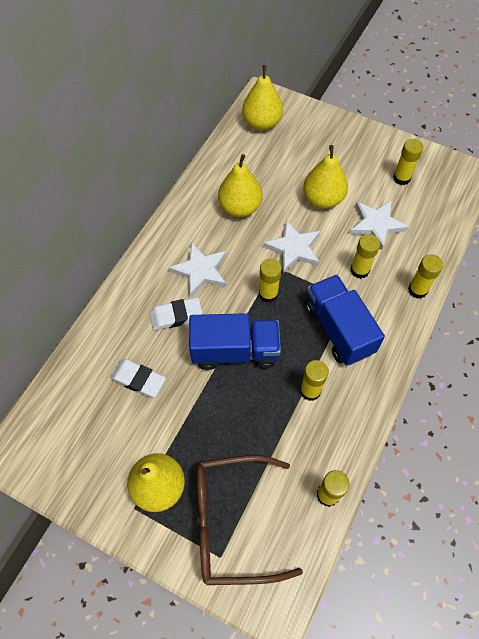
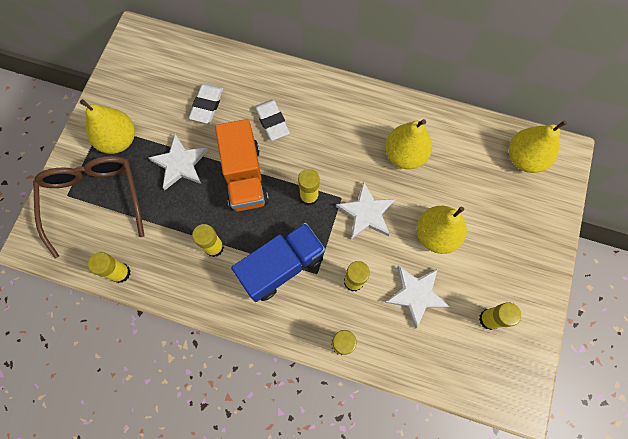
camera: 80 degrees right, 10 degrees up
white star [169,242,226,297] -> white star moved to [148,134,208,190]
blue truck [189,313,281,370] -> orange truck [215,119,269,211]

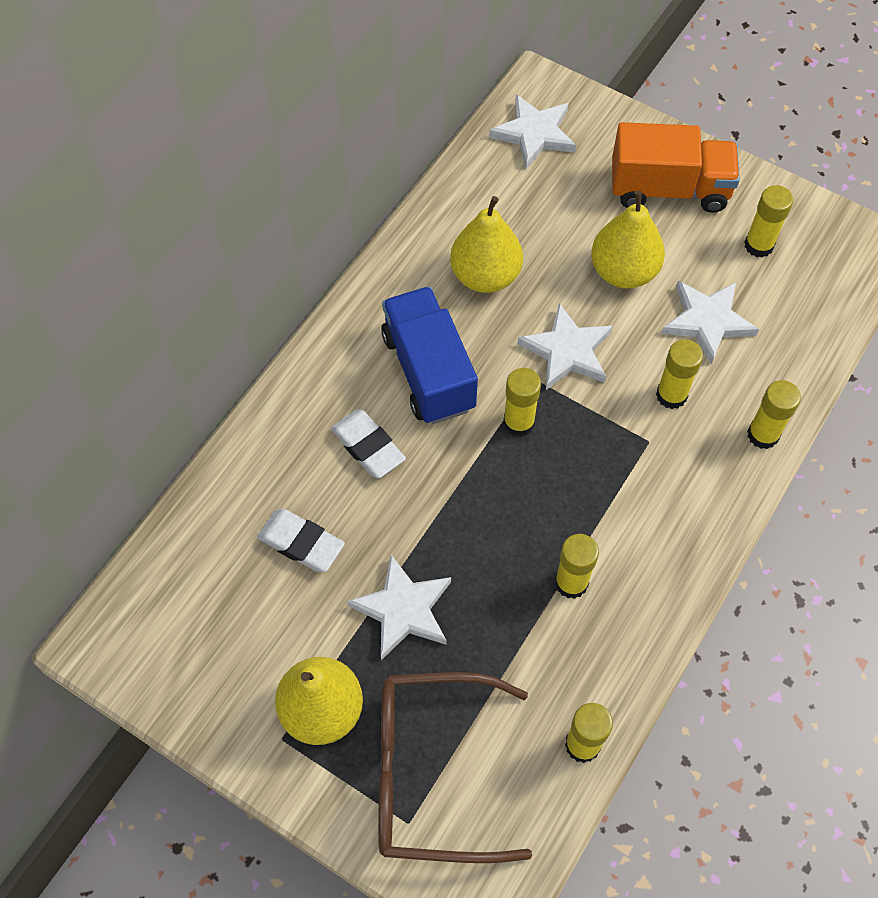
camera: 75 degrees left, 10 degrees down
orange truck [215,119,269,211] -> orange truck moved to [612,122,740,213]
blue truck [231,223,325,302] -> blue truck moved to [381,286,478,424]
white eraser [255,100,290,141] -> white eraser turned 60 degrees clockwise [331,409,406,478]
yellow pear [509,120,567,173] -> white star [489,94,576,169]

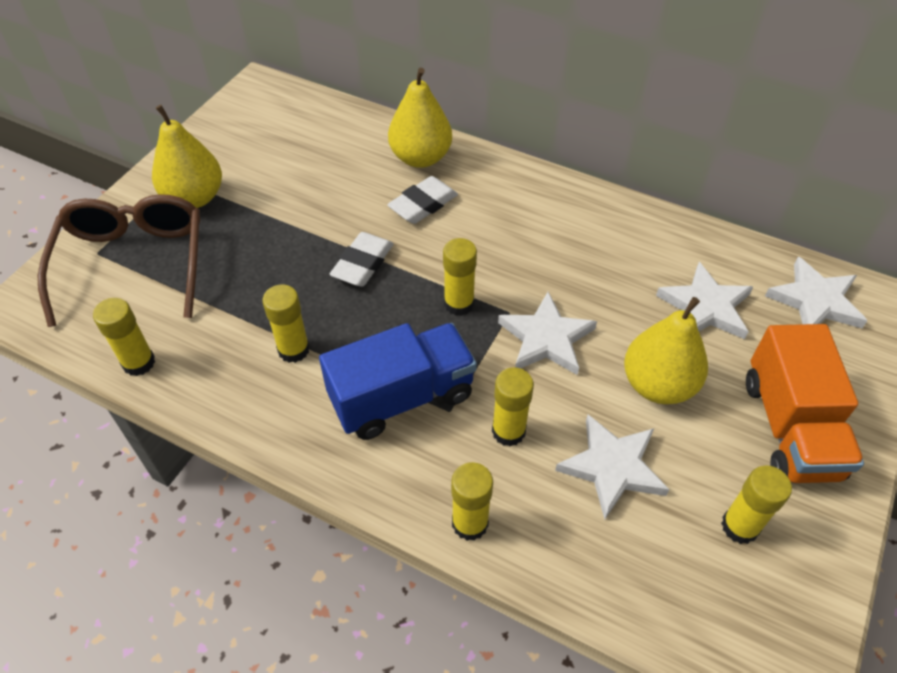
camera: 85 degrees right, 10 degrees down
white eraser [257,509,345,572] -> white eraser moved to [330,232,394,287]
white star [347,555,451,660] -> white star moved to [656,262,753,339]
blue truck [381,286,478,424] -> blue truck moved to [319,323,477,440]
yellow pear [450,196,523,293] -> yellow pear moved to [388,68,452,168]

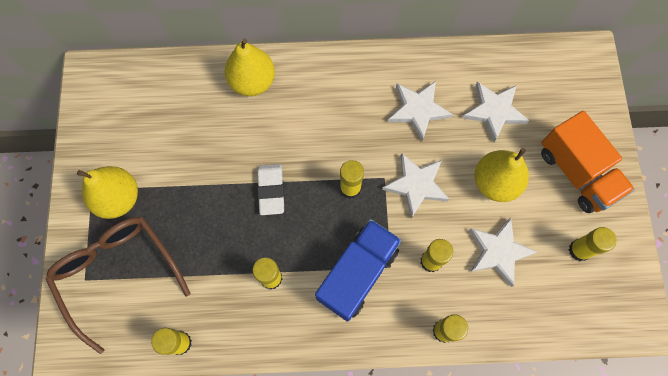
camera: 30 degrees left, 20 degrees up
white eraser [387,176,458,224] -> none
white star [765,257,867,328] -> white star moved to [388,81,453,141]

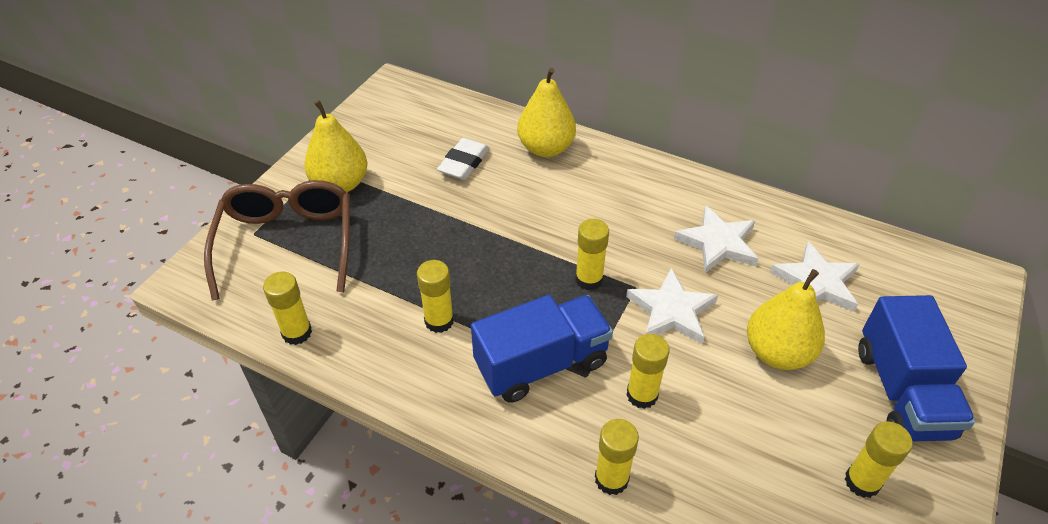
camera: 30 degrees right, 25 degrees down
white eraser [257,164,284,215] -> white eraser moved to [437,138,489,180]
white star [469,218,537,287] -> none
orange truck [541,111,635,213] -> blue truck [858,295,975,442]

